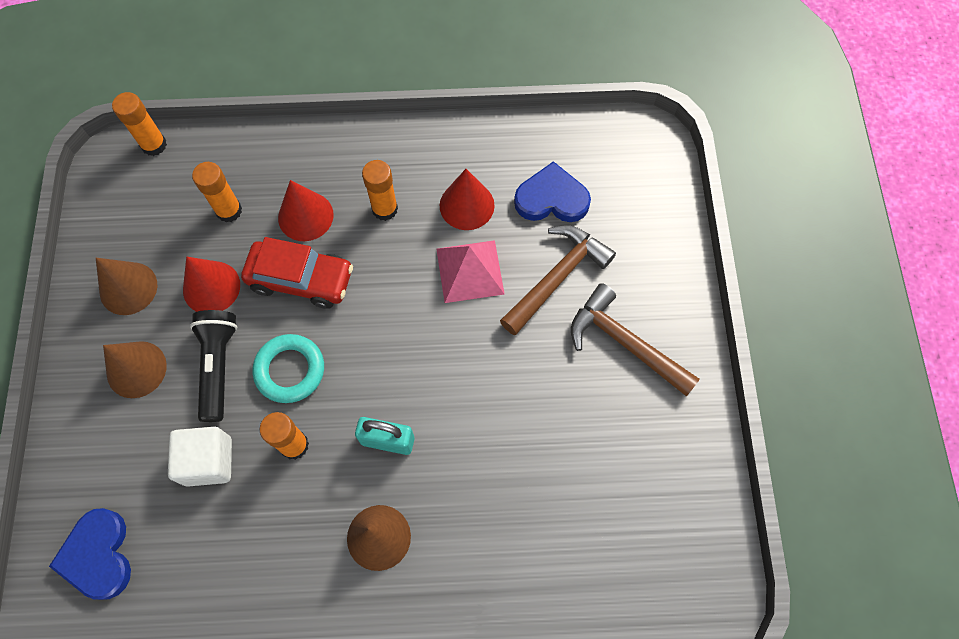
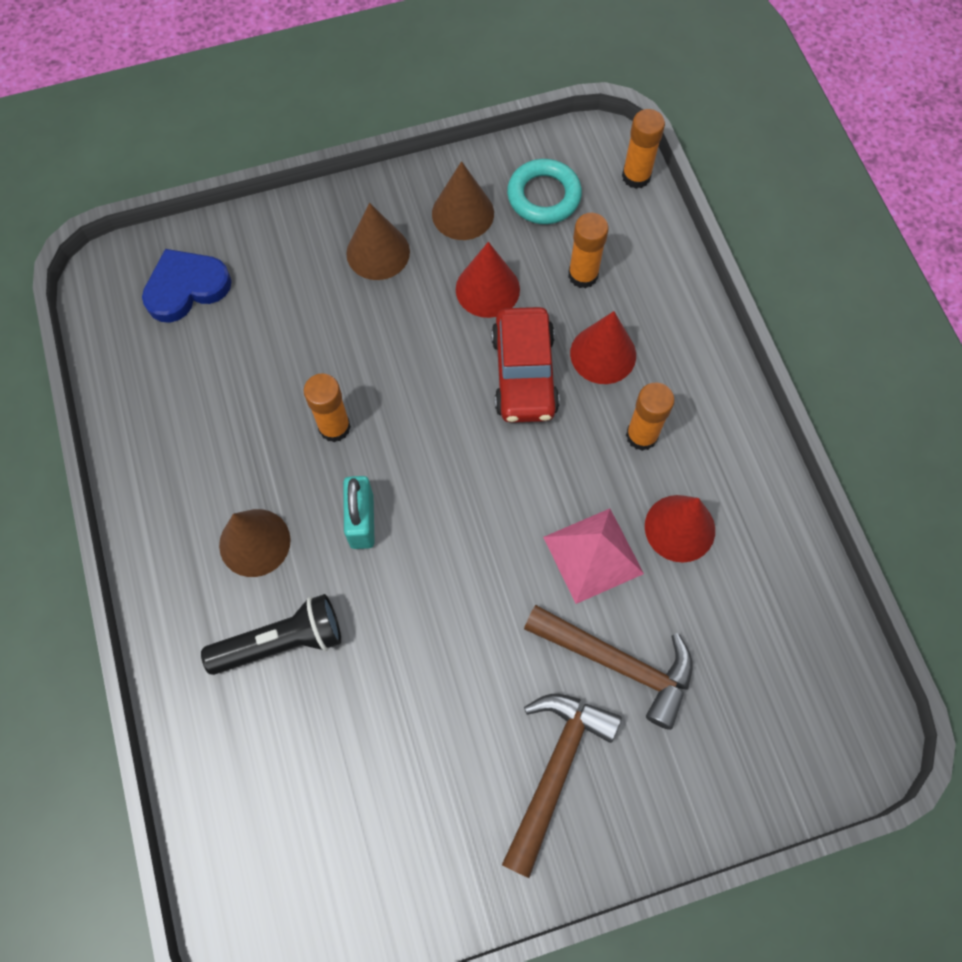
camera: 75 degrees right, 0 degrees up
white cube [168,426,232,487] -> none
black flashlight [190,310,238,422] -> black flashlight moved to [201,594,341,675]
turquoise ring [253,334,324,403] -> turquoise ring moved to [507,159,582,224]
blue heart [514,161,591,222] -> none

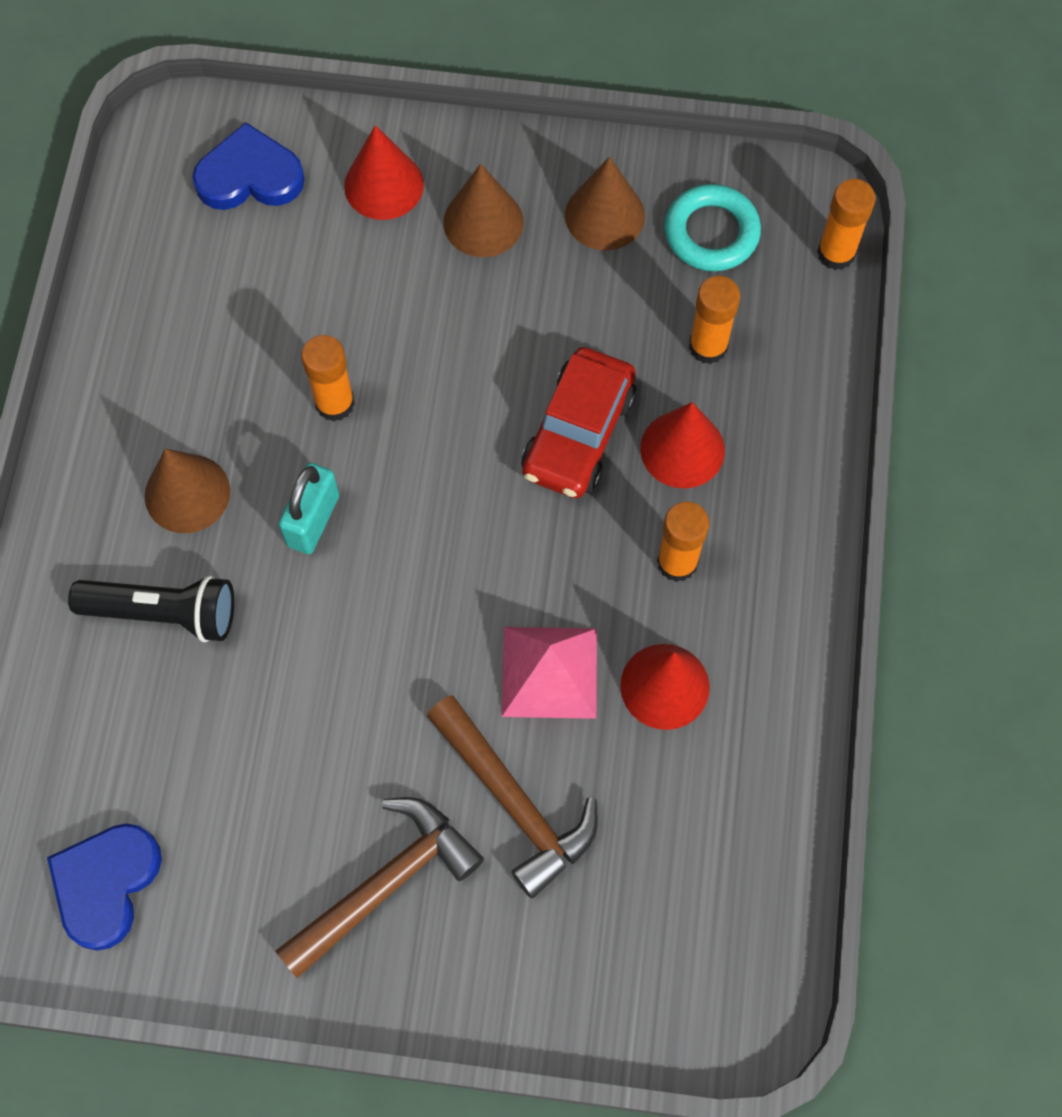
camera: 25 degrees right, 0 degrees up
red cone [456,242,520,318] -> red cone moved to [344,125,424,220]
none -> blue heart [47,823,162,951]

